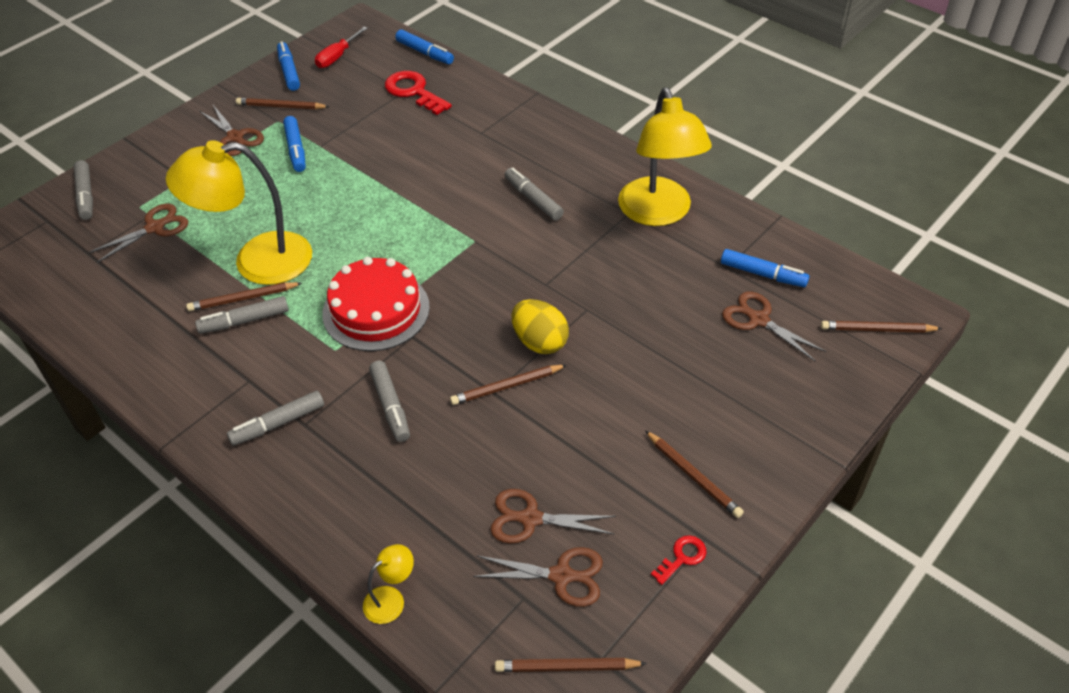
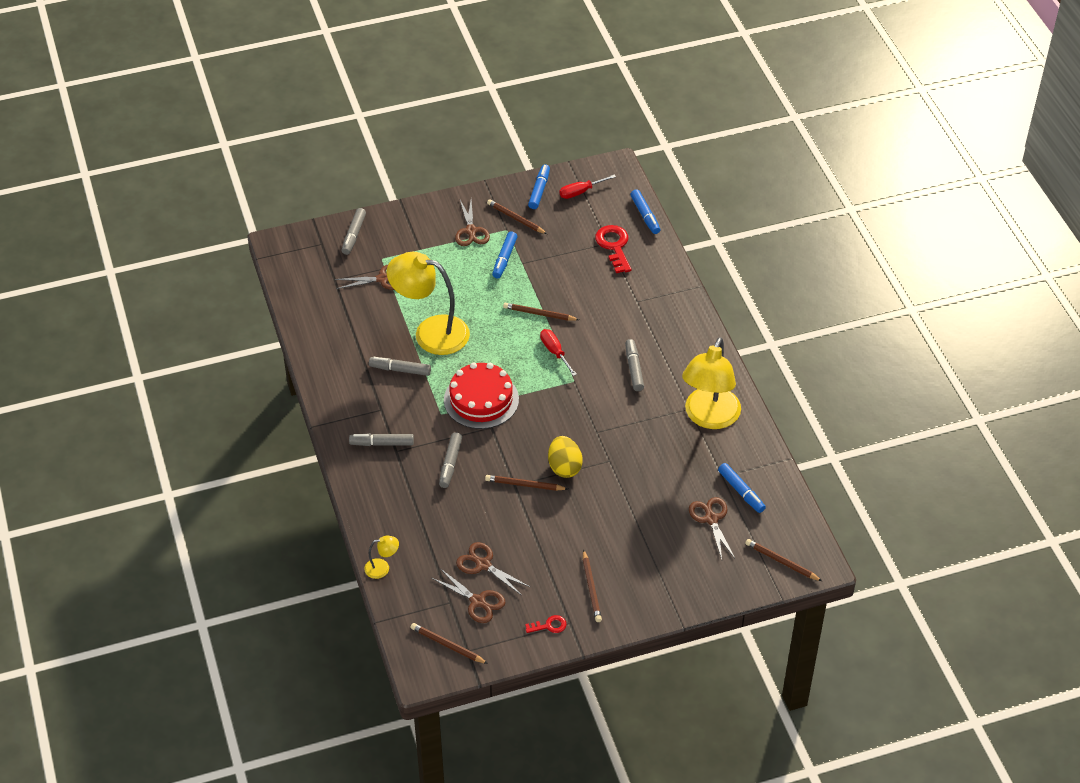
camera: 30 degrees right, 0 degrees up
brown pencil [186,282,302,311] -> brown pencil moved to [503,303,579,321]
none -> red screwdriver [540,329,577,376]

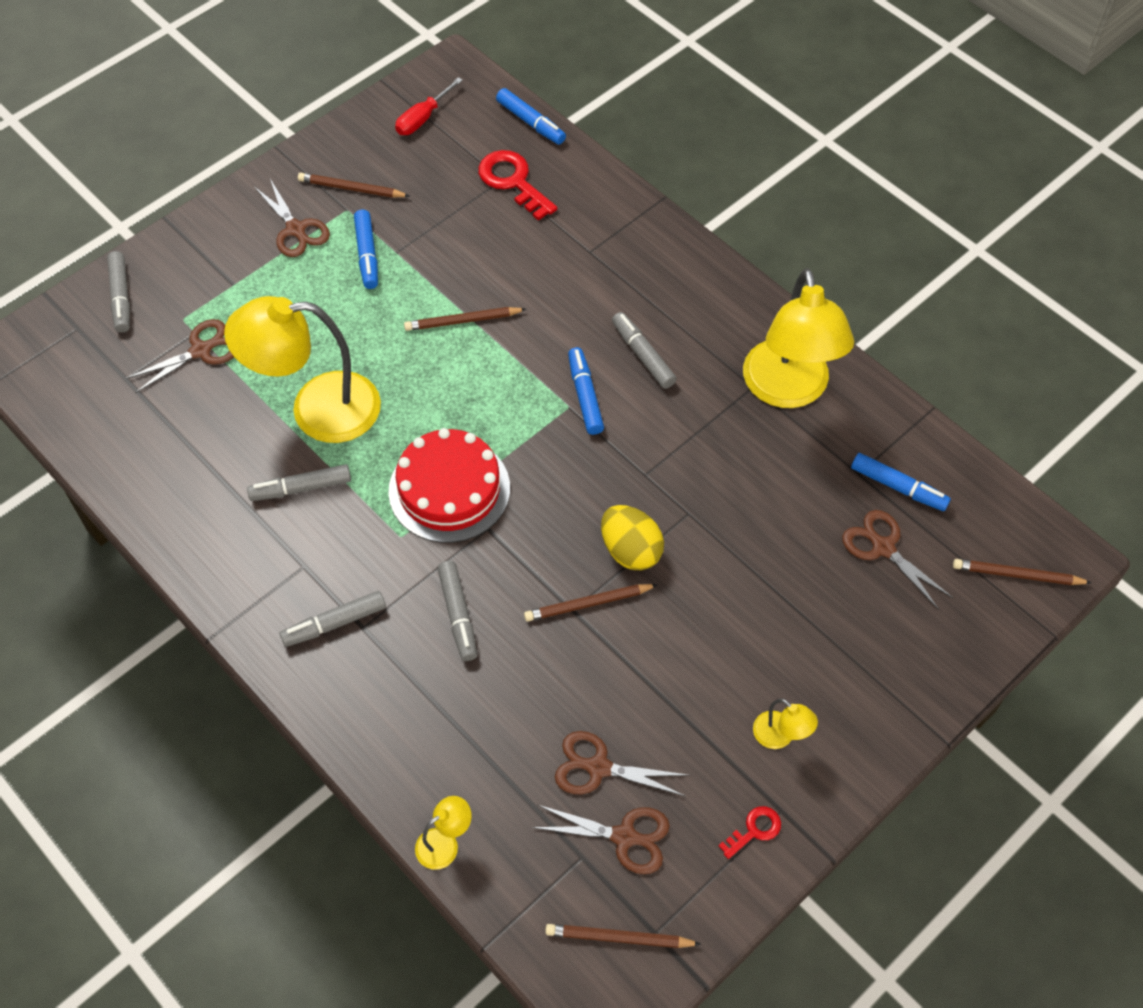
camera: 25 degrees left, 10 degrees up
blue marker [528,164,550,209] -> blue marker moved to [568,347,604,435]
red screwdriver [540,329,577,376] -> none
brown pencil [583,549,602,622] -> yellow lamp [753,699,818,749]

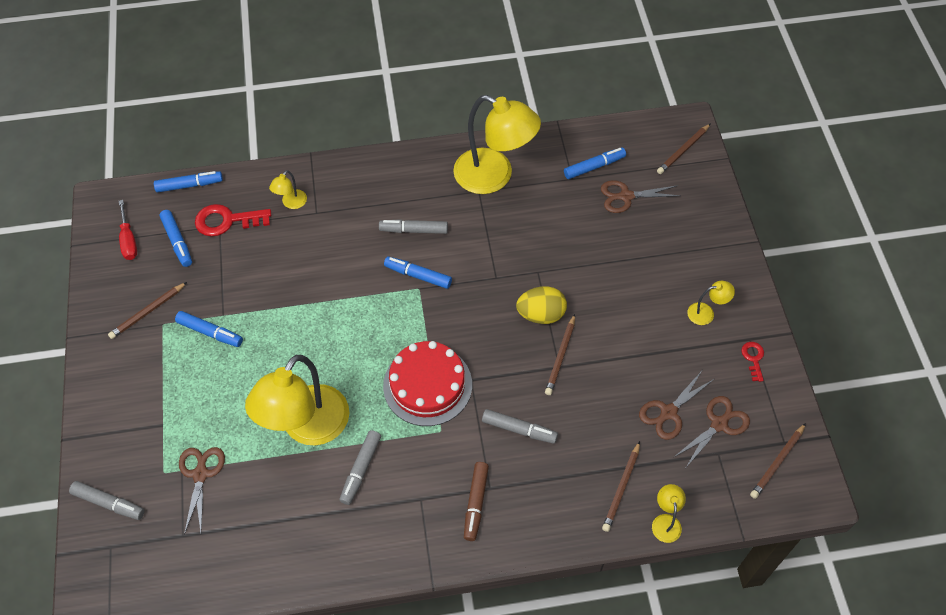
camera: 55 degrees left, 0 degrees up
brown scissors [254,179,330,257] -> none
grey marker [280,591,386,647] -> brown marker [464,462,489,541]
brown pencil [404,307,526,331] -> brown pencil moved to [602,441,640,532]
none -> blue marker [159,210,192,267]
none -> yellow lamp [269,170,307,209]

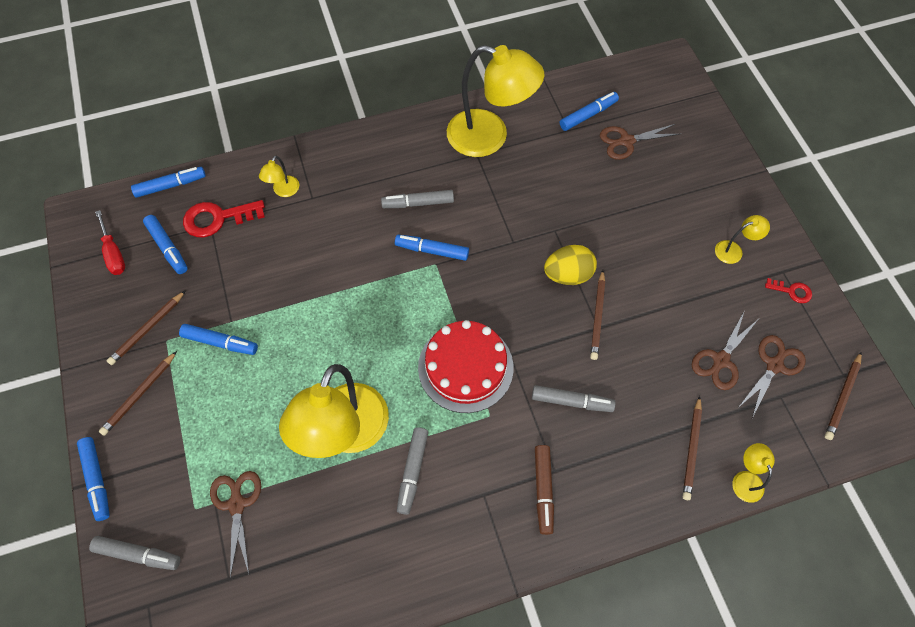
camera: 10 degrees left, 5 degrees up
brown pencil [657,123,711,174] -> brown pencil moved to [99,351,177,436]
red key [741,342,764,382] -> red key turned 120 degrees clockwise [765,278,812,303]
none -> blue marker [77,437,110,521]

